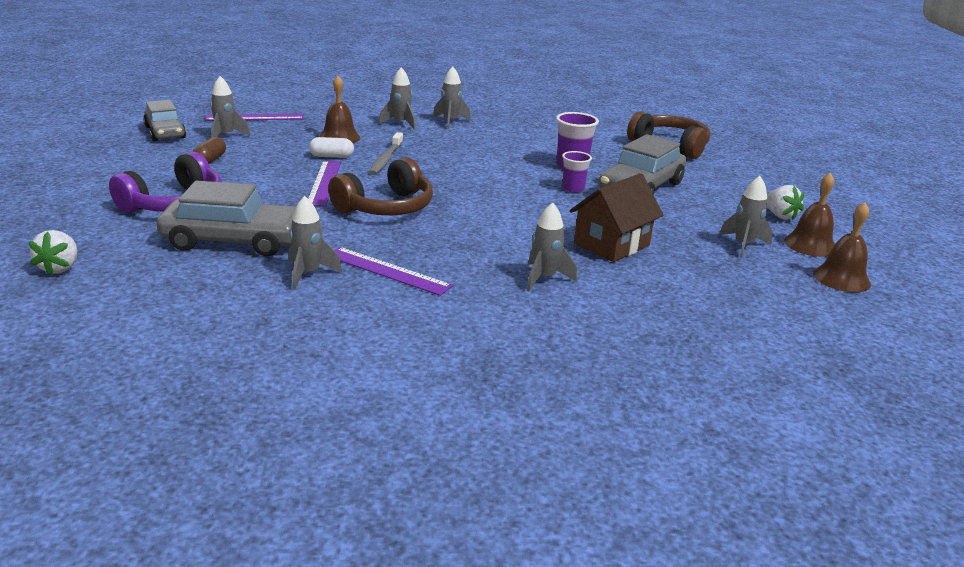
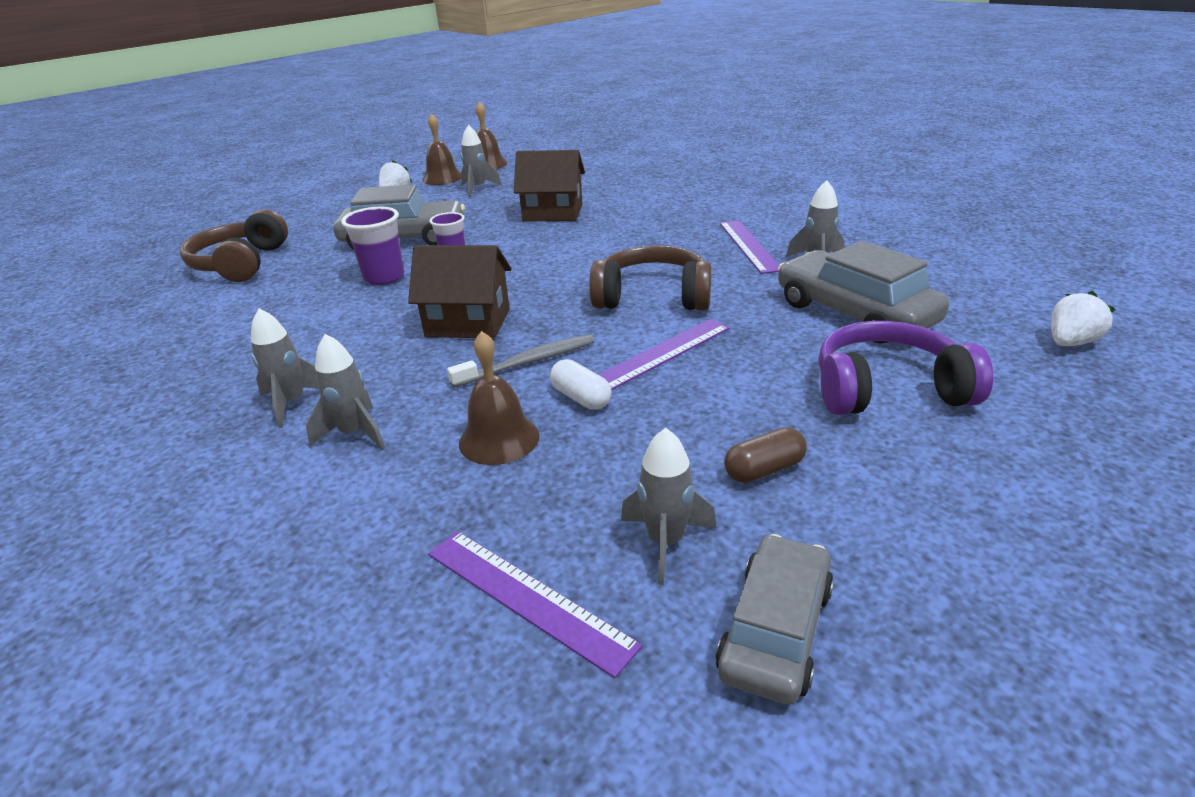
camera: 125 degrees left, 5 degrees up
grey rocket [527,202,577,291] -> none
none -> brown house [408,245,511,338]

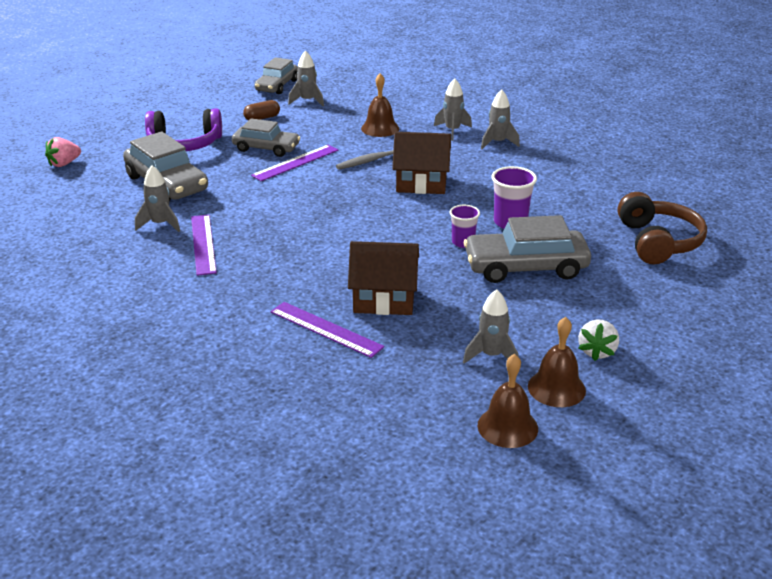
camera: 175 degrees right, 0 degrees up
purple ruler [428,531,643,678] -> purple ruler moved to [270,302,384,358]
white capsule [550,359,611,410] -> none
brown headphones [589,245,711,311] -> none
white strawberry [1051,291,1116,346] -> pink strawberry [45,137,81,167]
none -> grey car [232,118,300,157]

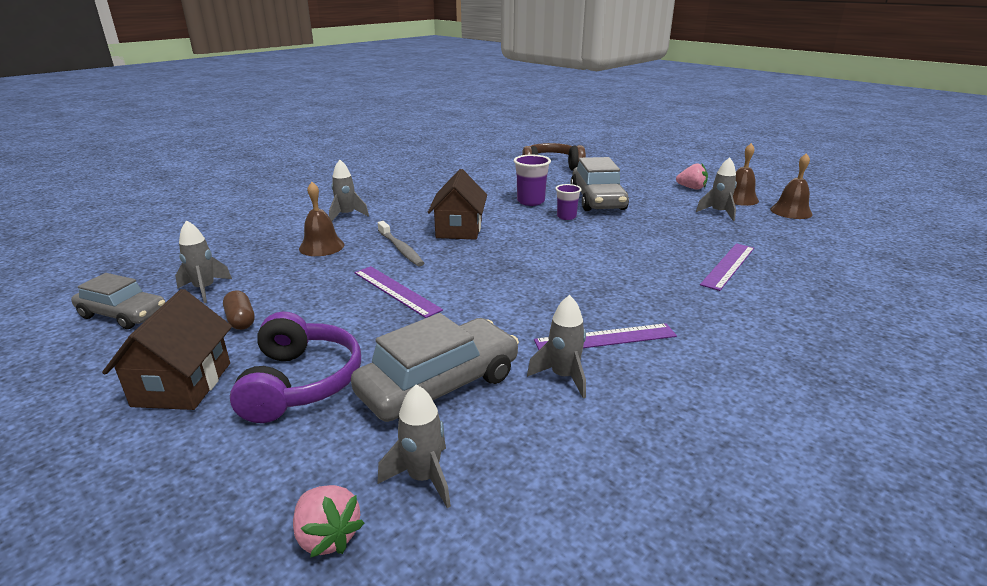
camera: 90 degrees left, 5 degrees down
grey car [232,118,300,157] -> none
brown house [348,241,419,315] -> brown house moved to [102,289,232,410]
grey rocket [481,89,520,149] -> grey rocket moved to [377,384,451,508]
white strawberry [578,320,619,361] -> pink strawberry [676,163,708,190]

